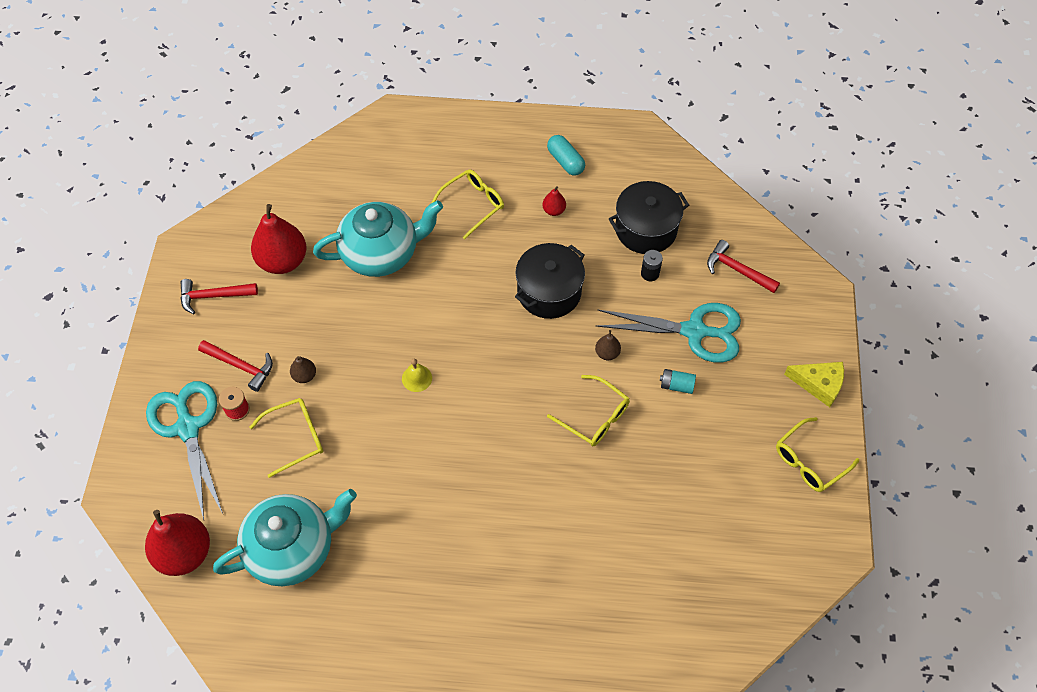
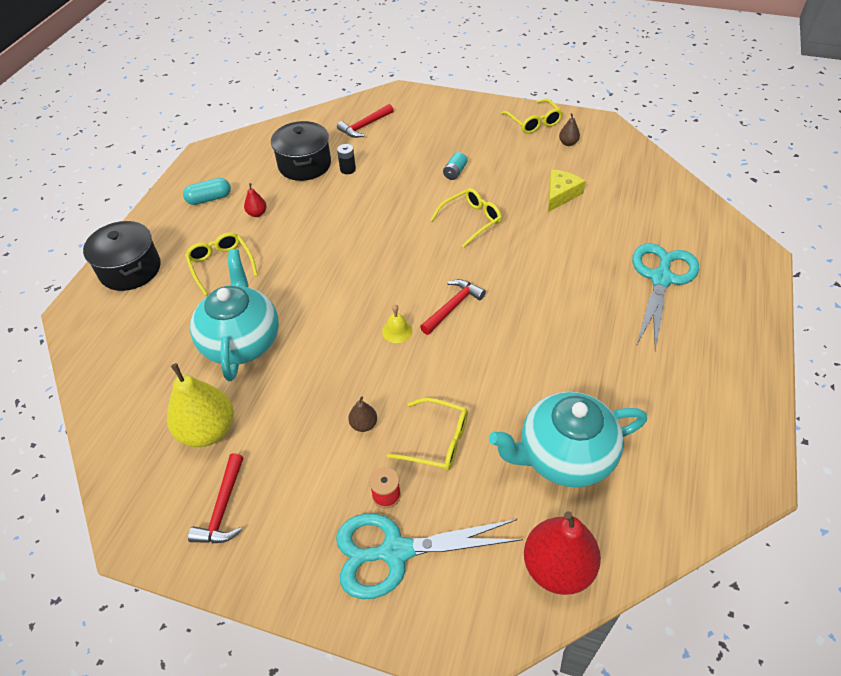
camera: 75 degrees left, 10 degrees down
red hammer [198,340,273,392] -> red hammer moved to [420,279,486,335]
turquoise teapot [213,489,357,586] -> turquoise teapot turned 90 degrees counterclockwise [489,392,647,488]
yellow glasses [249,398,323,478] -> yellow glasses turned 120 degrees clockwise [386,398,468,471]
red pear [251,204,306,274] -> yellow pear [167,363,234,447]
black pot [515,243,585,319] -> black pot moved to [83,221,161,291]
brown pear [595,330,621,360] -> brown pear moved to [559,113,580,146]
turquoise scissors [596,303,741,363] -> turquoise scissors moved to [632,243,699,351]
yellow cheese [784,362,844,407] -> yellow cheese moved to [548,169,585,212]

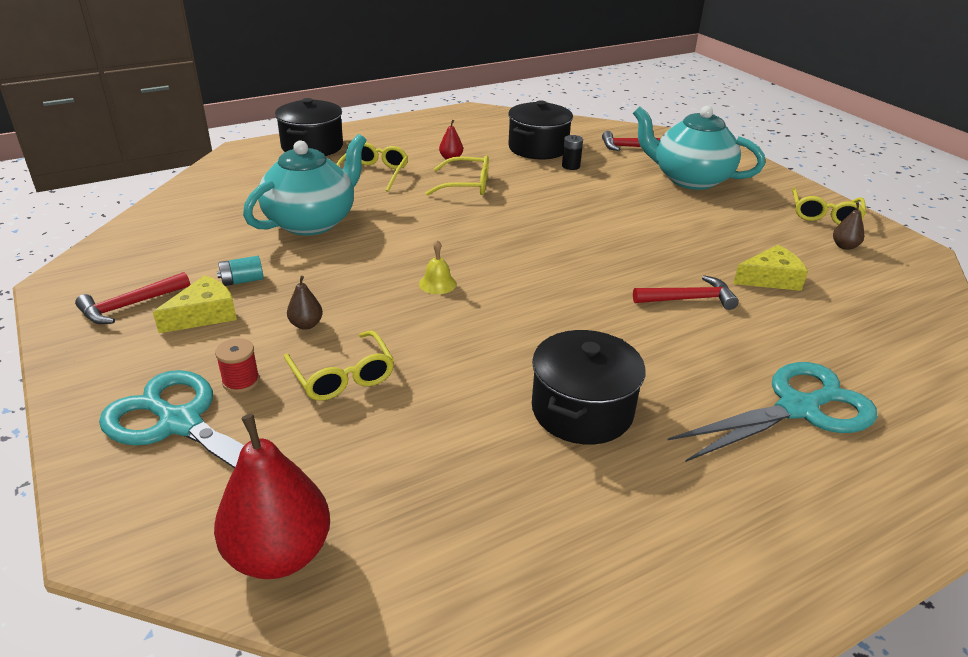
camera: 40 degrees right, 15 degrees down
yellow pear [167,363,234,447] -> none
turquoise capsule [183,178,231,205] -> none
red hammer [420,279,486,335] -> red hammer moved to [633,275,739,310]
yellow glasses [430,188,502,248] -> yellow glasses moved to [426,155,489,196]
turquoise battery [443,152,467,180] -> turquoise battery moved to [217,256,264,286]
turquoise teapot [489,392,647,488] -> turquoise teapot moved to [633,106,765,190]
none -> yellow cheese [153,275,237,333]
none -> black pot [532,330,645,444]

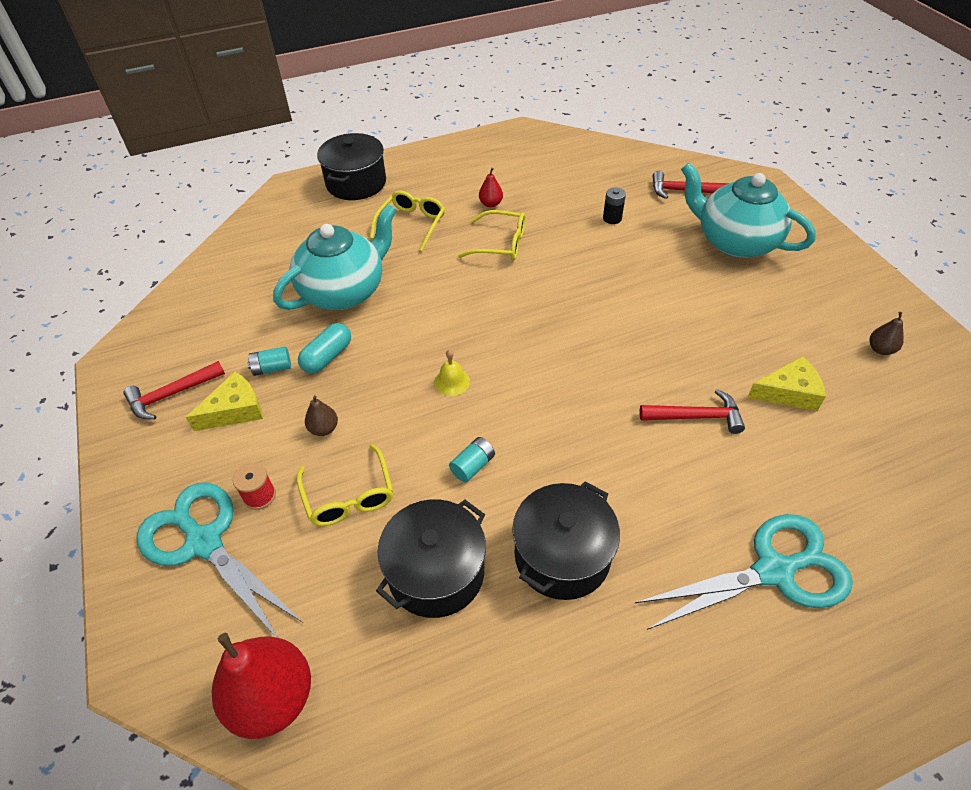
camera: 10 degrees right, 15 degrees up
black pot [508,100,573,159] -> black pot moved to [376,499,486,618]
yellow glasses [792,188,866,225] -> none
none -> turquoise capsule [298,323,351,373]
none -> turquoise battery [449,437,495,482]

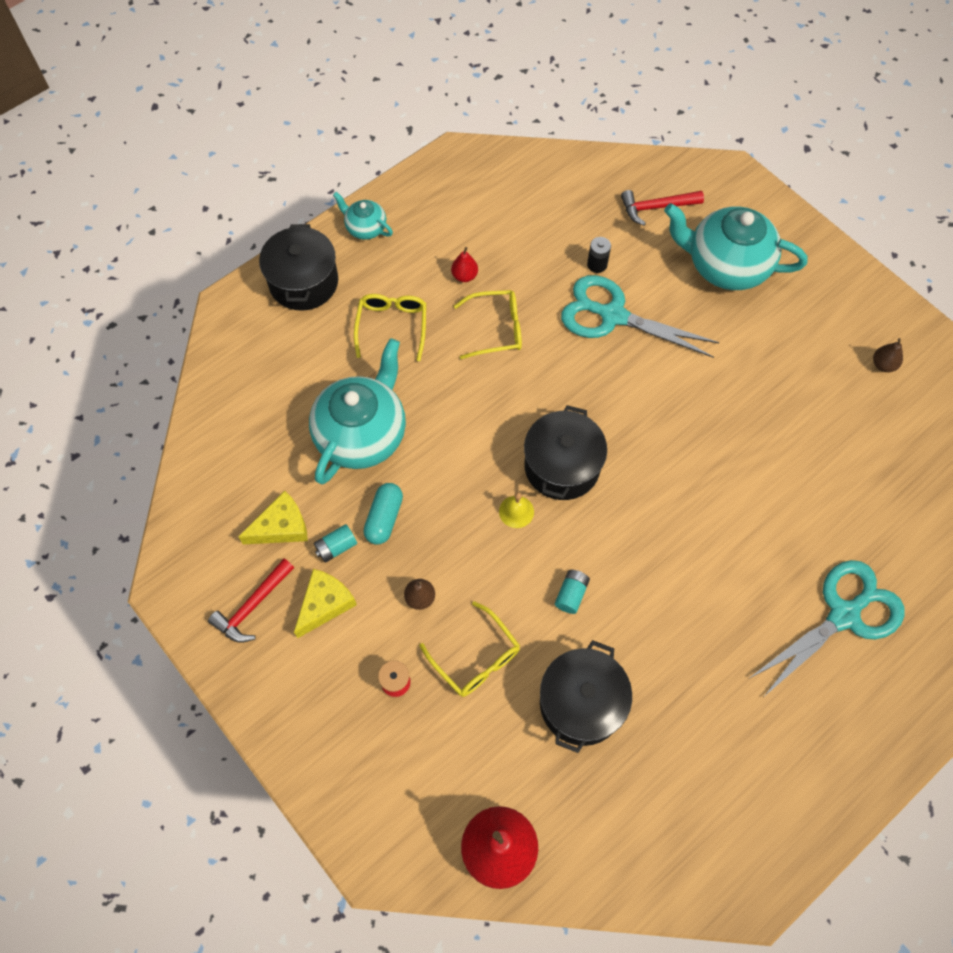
camera: 20 degrees left, 15 degrees up
turquoise scissors [136,482,303,638] -> turquoise scissors moved to [561,275,719,358]
black pot [512,481,620,600] -> black pot moved to [524,405,607,500]
red hammer [640,389,745,434] -> none
yellow cheese [747,356,826,411] -> yellow cheese moved to [238,491,308,544]
none -> turquoise teapot [333,192,393,240]

